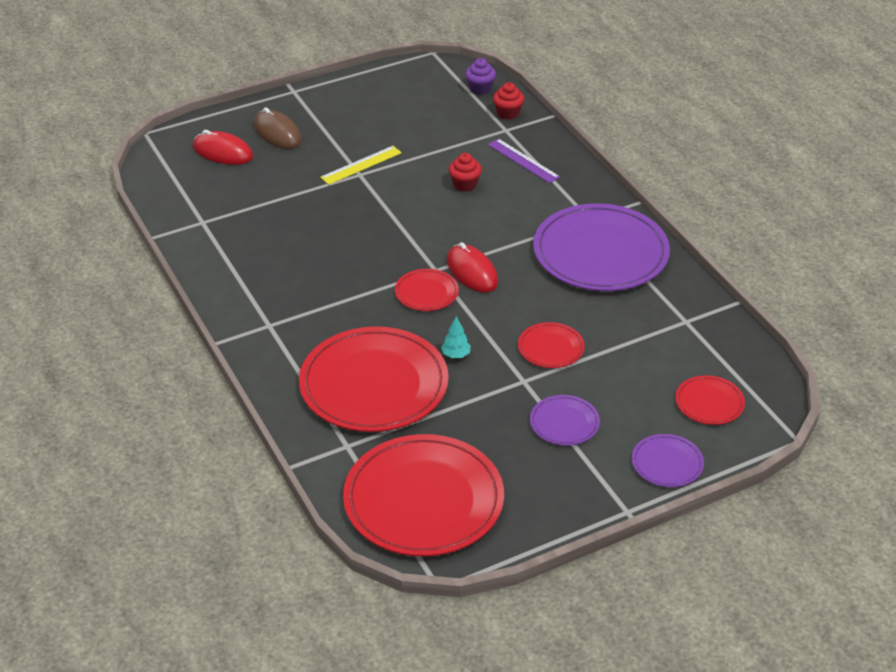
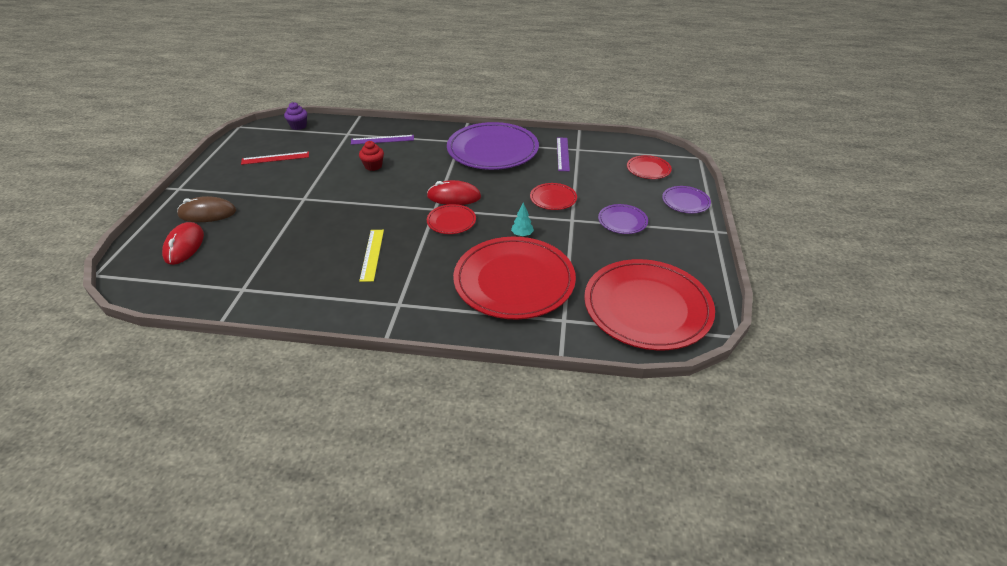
camera: 55 degrees left, 0 degrees up
red mouse [193,130,253,165] -> red mouse turned 60 degrees counterclockwise [162,222,204,265]
yellow ruler [320,146,402,185] -> yellow ruler moved to [359,230,384,282]
red cupcake [493,82,524,120] -> none
none -> red ruler [241,151,309,165]
none -> purple ruler [557,138,570,171]

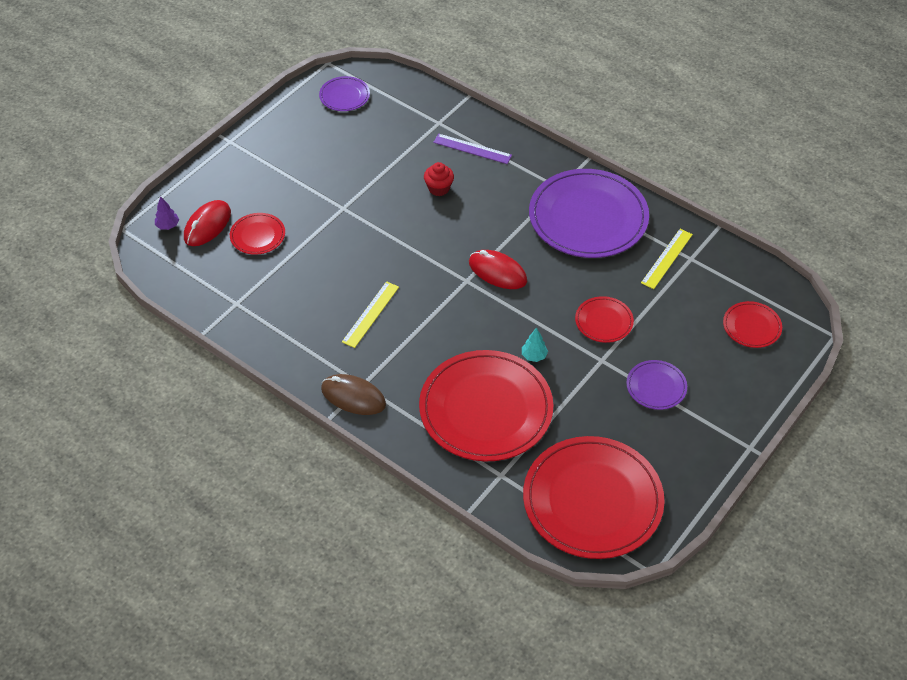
camera: 30 degrees right, 10 degrees up
brown mouse [177,196,236,222] -> brown mouse moved to [321,374,386,415]
red ruler [241,151,309,165] -> none
purple cupcake [284,102,307,130] -> none
red plate [427,204,476,234] -> red plate moved to [230,213,285,255]
purple ruler [557,138,570,171] -> yellow ruler [641,229,693,289]
purple plate [662,186,711,213] -> purple plate moved to [319,76,370,111]
none -> purple tree [155,196,179,230]

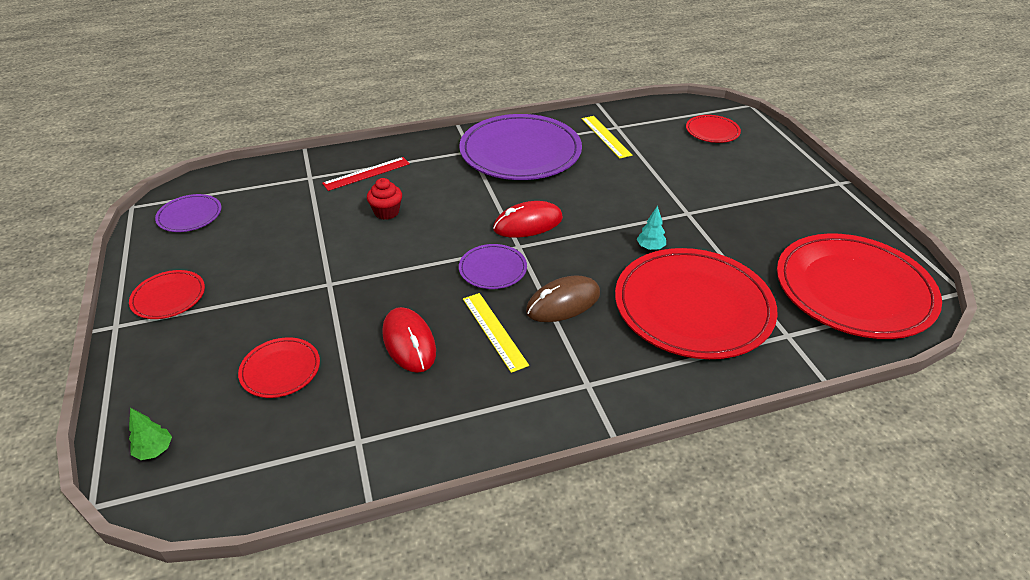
camera: 55 degrees left, 10 degrees down
purple tree [155,196,179,230] -> green tree [129,408,172,460]
red mouse [184,200,231,246] -> red mouse moved to [382,307,436,373]
brown mouse [321,374,386,415] -> brown mouse moved to [526,275,600,322]
purple ruler [433,134,512,164] -> red ruler [322,157,410,191]
red plate [575,296,634,343] -> red plate moved to [129,270,205,319]
purple plate [626,360,687,410] -> purple plate moved to [459,244,527,289]

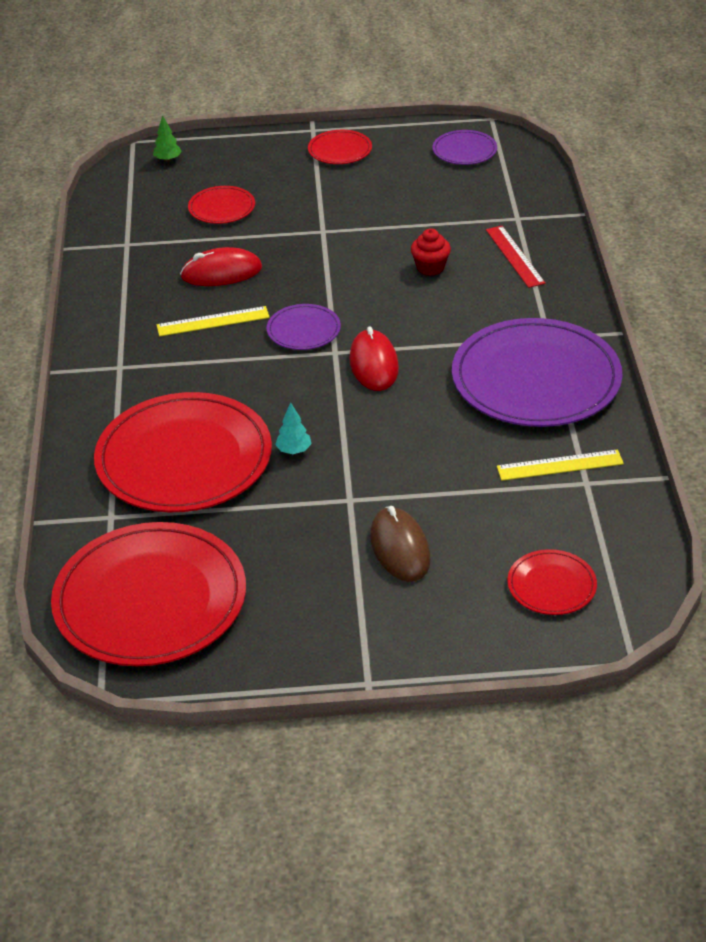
camera: 105 degrees right, 0 degrees up
brown mouse [526,275,600,322] -> brown mouse moved to [370,506,431,582]

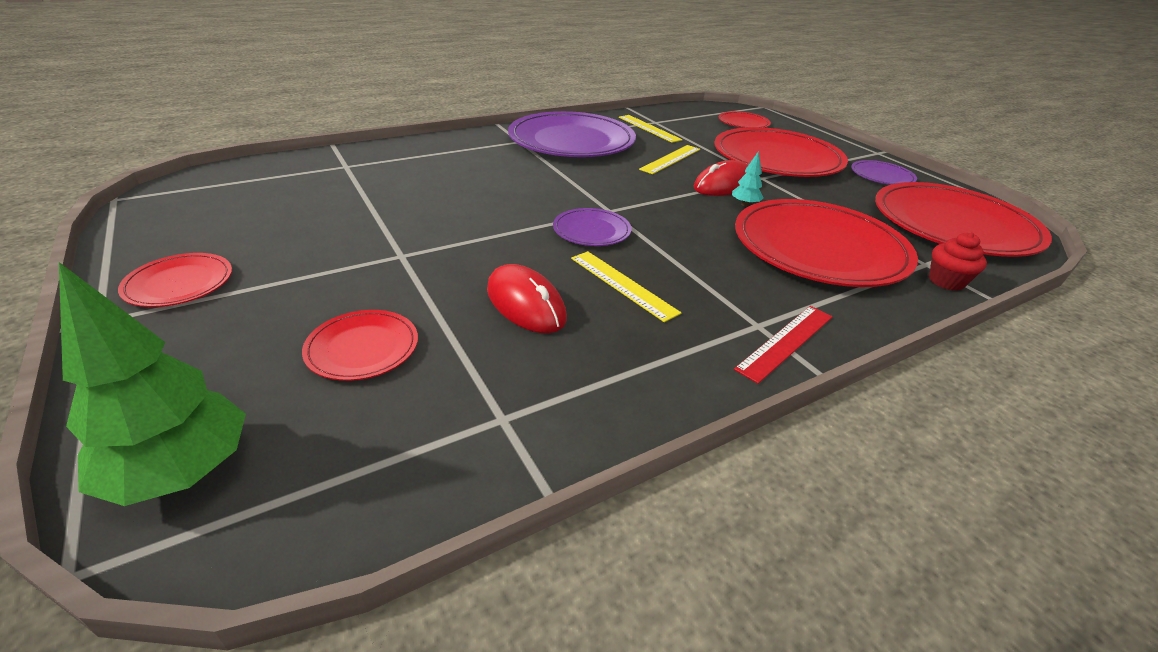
camera: 120 degrees left, 5 degrees down
green tree [153,115,182,162] -> green tree [59,262,246,506], size x2.22
red mouse [349,326,399,391] -> red mouse moved to [694,160,748,196]
brown mouse [370,506,431,582] -> red plate [714,127,848,177]
red cupcake [411,228,451,276] -> red cupcake moved to [929,232,987,291]
purple plate [432,130,497,165] -> purple plate moved to [851,160,917,185]
red ruler [486,226,545,288] -> red ruler moved to [734,306,833,384]
none -> yellow ruler [639,145,700,174]

